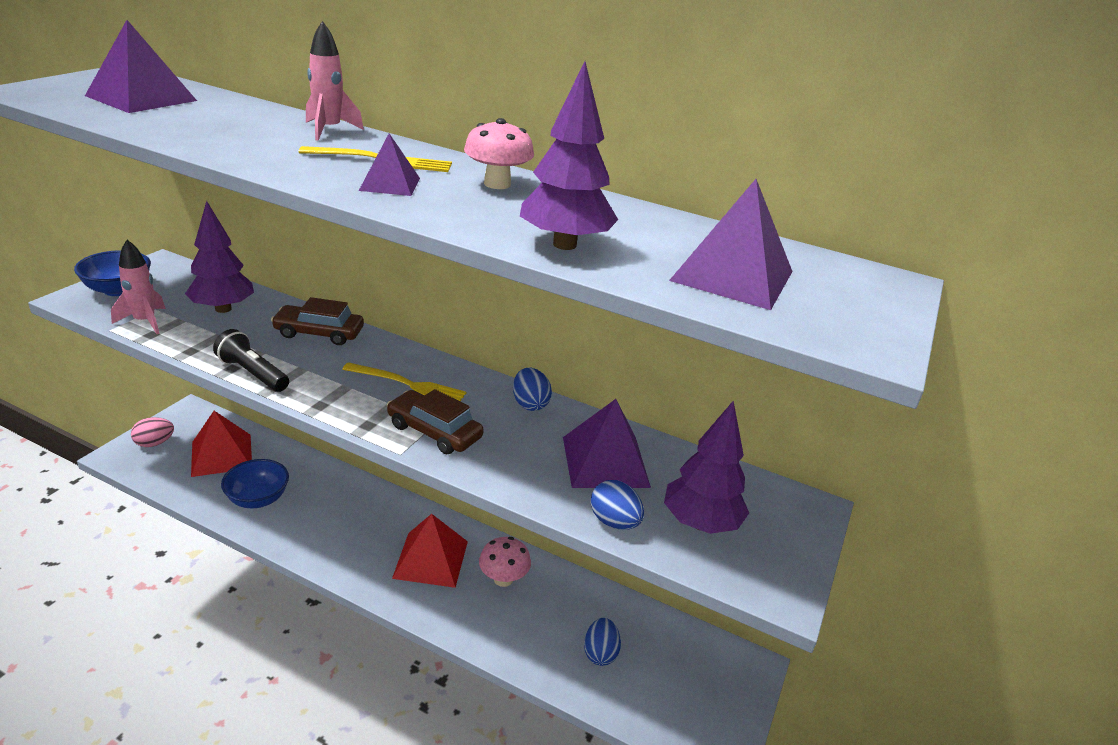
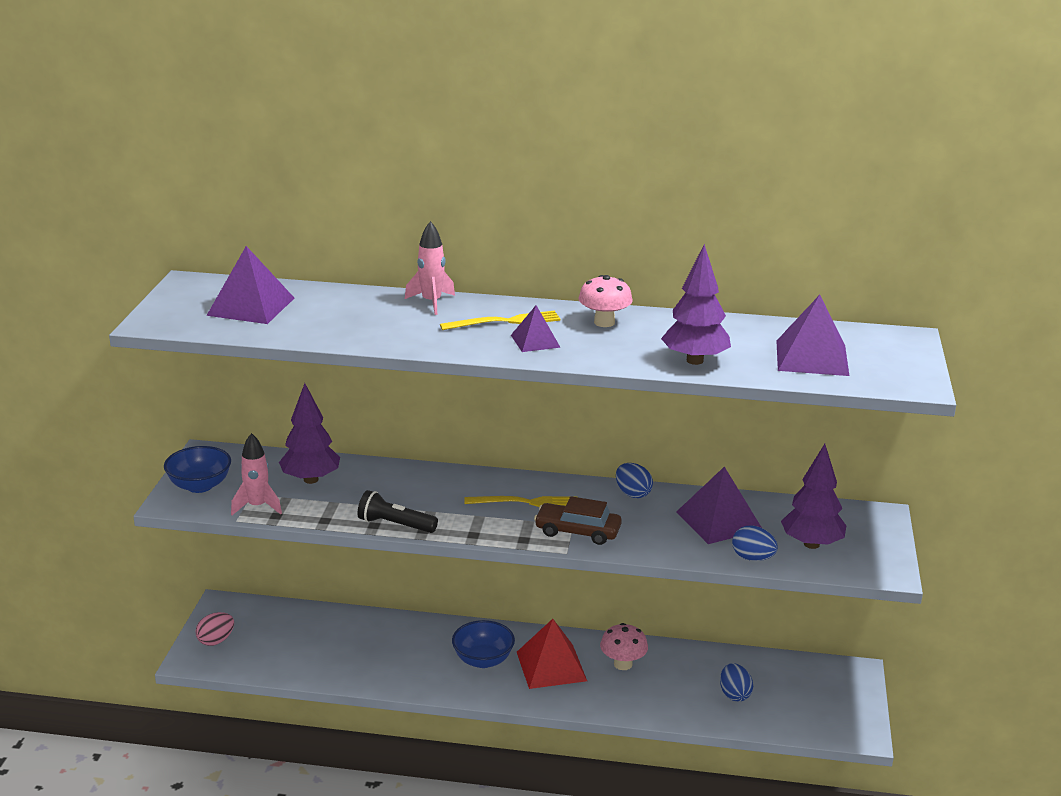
camera: 15 degrees left, 5 degrees down
red pyramid [191,411,252,477] -> none
blue bowl [221,459,289,508] -> blue bowl moved to [452,620,515,668]
brown car [271,297,364,345] -> none

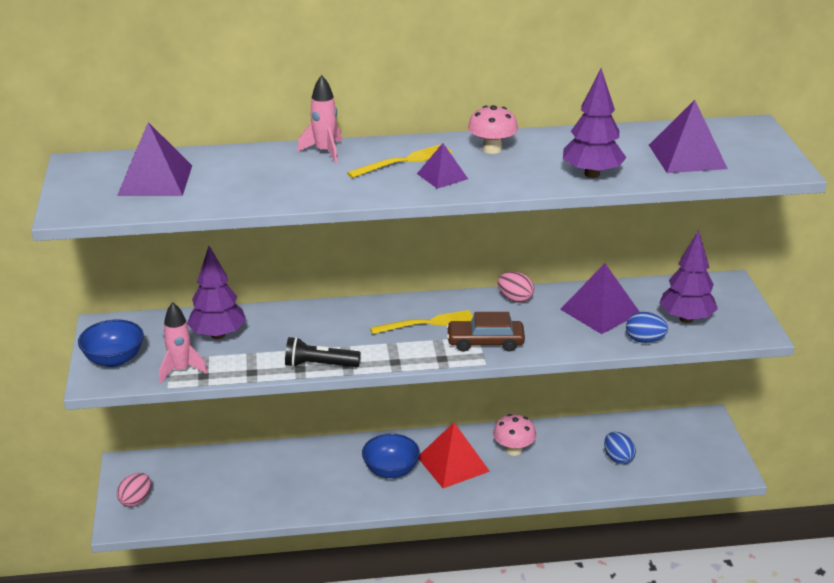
camera: 15 degrees left, 5 degrees up
blue egg [616,463,653,498] -> pink egg [498,271,534,303]

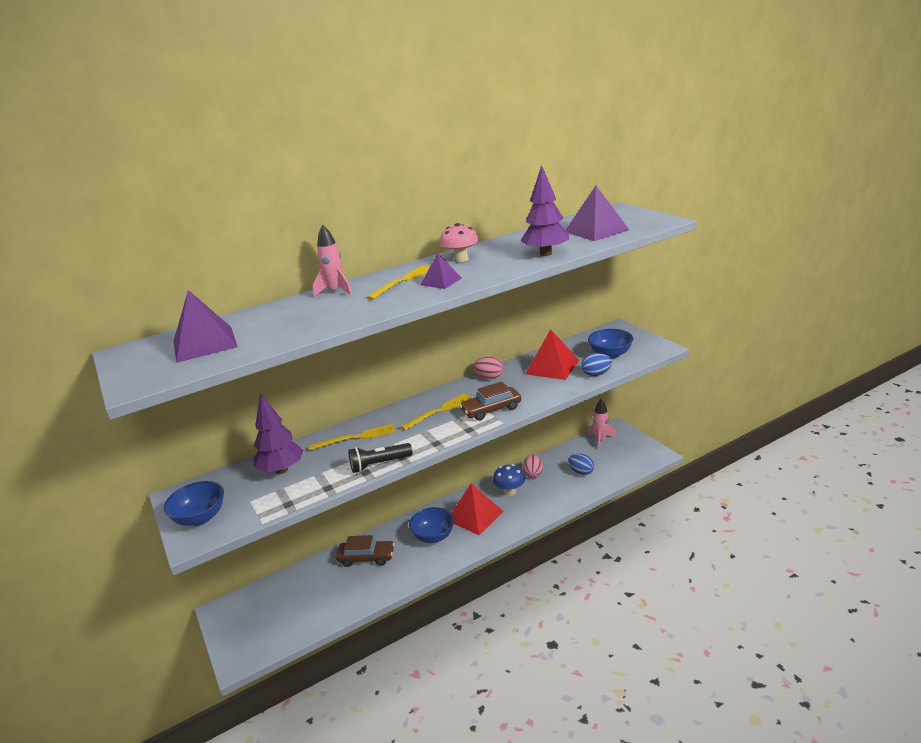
camera: 20 degrees left, 5 degrees down
pink egg [117,473,151,507] -> pink egg moved to [522,455,543,478]
pink rocket [159,302,208,383] -> pink rocket moved to [588,399,617,450]
pink mushroom [493,414,536,456] -> blue mushroom [493,464,525,496]
purple pyramid [560,263,640,334] -> red pyramid [525,329,579,380]
purple tree [659,230,718,323] -> blue bowl [588,329,633,359]
none -> yellow fork [309,424,396,451]
none -> brown car [336,535,395,567]

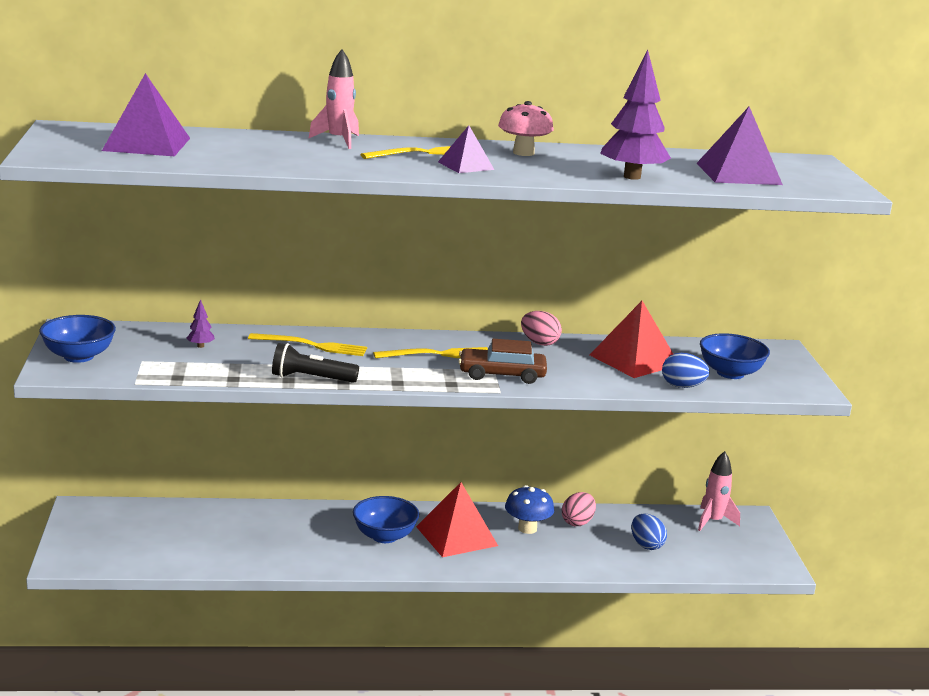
camera: 20 degrees right, 5 degrees down
purple tree [253,393,303,474] -> purple tree [186,299,215,348], size x0.43
brown car [336,535,395,567] -> none

